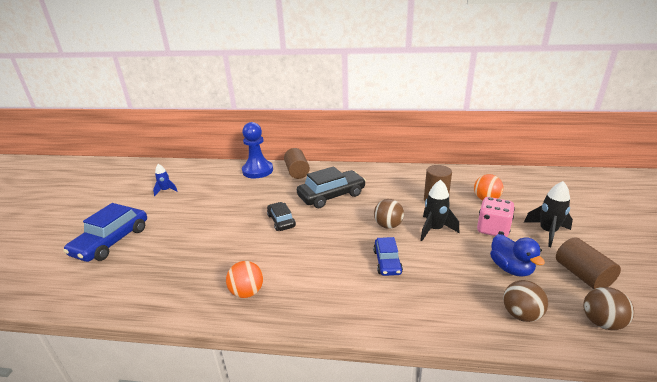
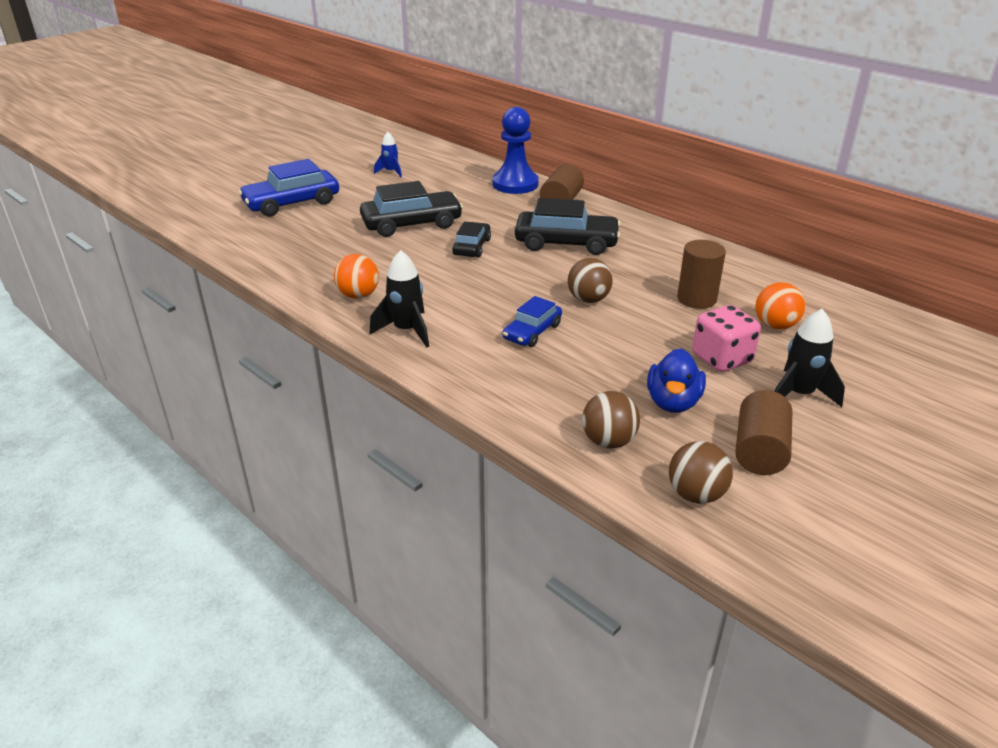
camera: 35 degrees right, 5 degrees up
black rocket [420,180,459,241] -> black rocket moved to [370,250,429,348]
none -> black car [360,181,463,237]

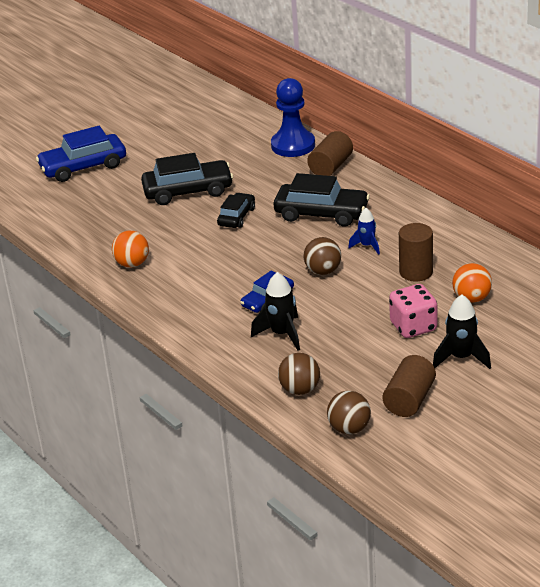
camera: 10 degrees right, 0 degrees up
black rocket [370,250,429,348] -> black rocket moved to [251,272,300,350]
blue rocket [374,132,402,177] -> blue rocket moved to [348,208,380,255]
blue duck [647,349,706,413] -> none

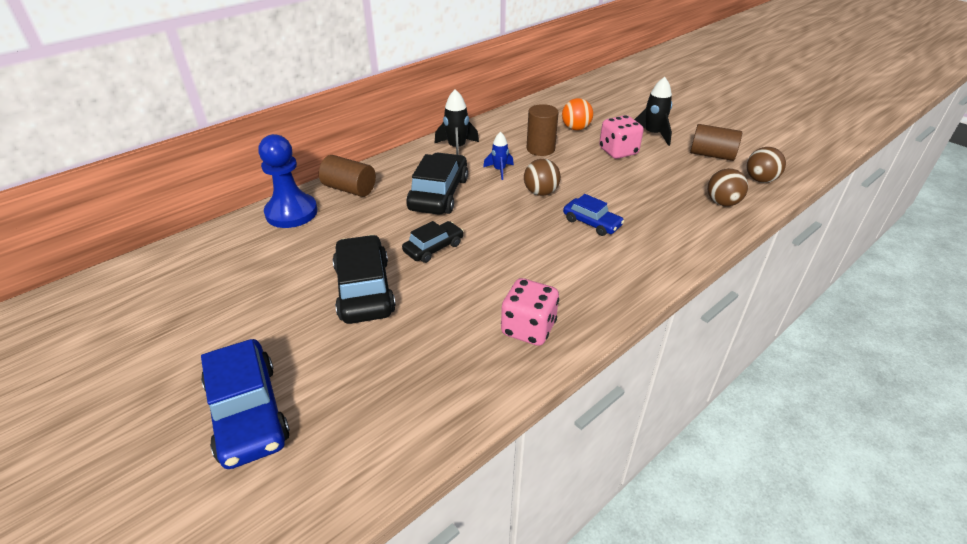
camera: 95 degrees left, 5 degrees up
orange ball [112,231,149,267] -> pink dice [501,278,559,346]
black car [217,193,255,228] -> black car turned 120 degrees clockwise [402,221,464,263]
black rocket [251,272,300,350] -> black rocket moved to [434,89,479,155]

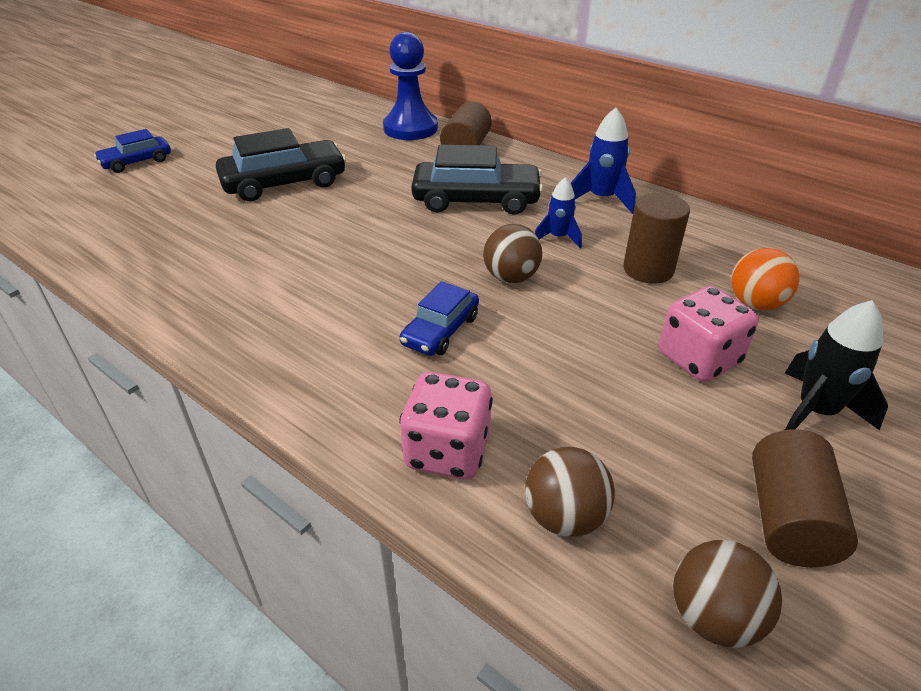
camera: 80 degrees right, 0 degrees up
blue car [201,339,290,469] -> blue car [94,129,171,173], size x0.59
black car [402,221,464,263] -> none
black rocket [434,89,479,155] -> blue rocket [570,108,636,214]
pink dice [501,278,559,346] -> pink dice moved to [399,372,493,479]

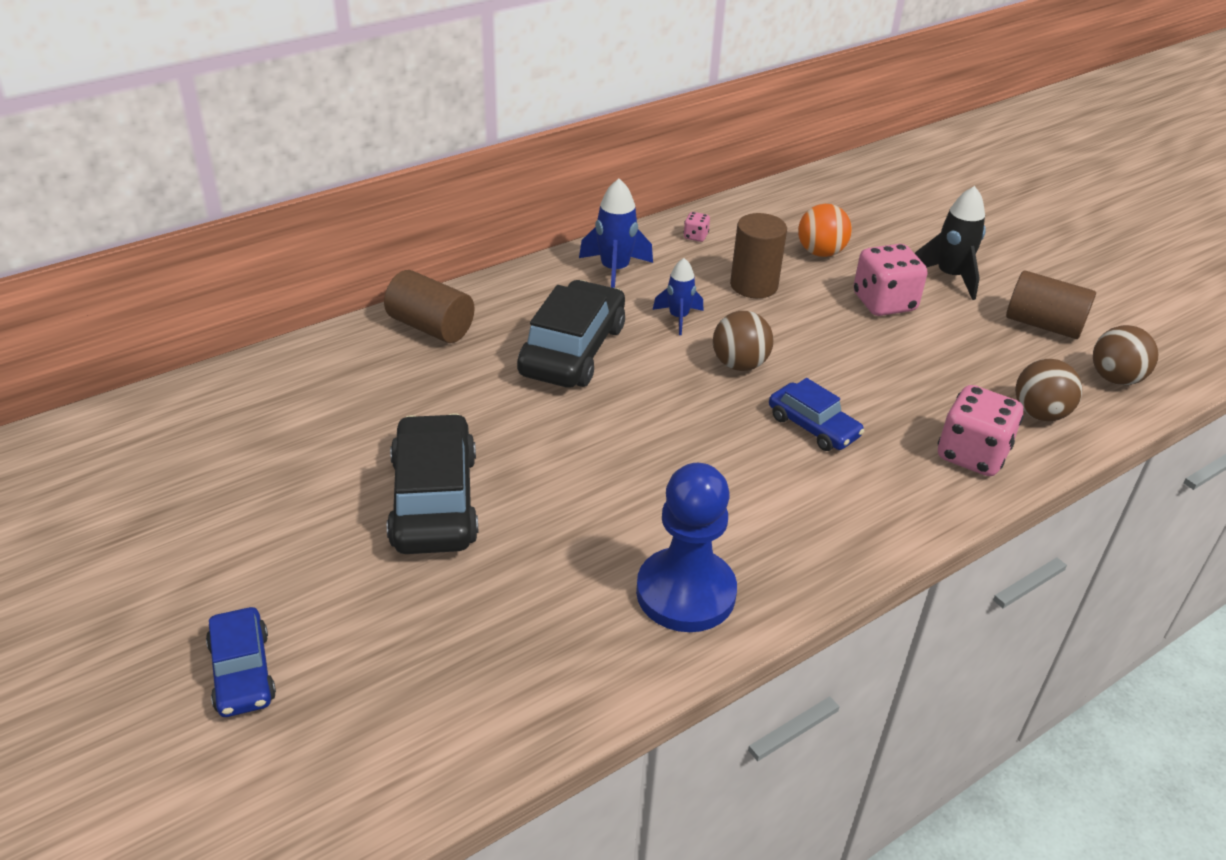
camera: 75 degrees left, 0 degrees up
blue pawn [383,32,438,140] -> blue pawn moved to [636,463,737,632]
none -> pink dice [683,212,710,242]

